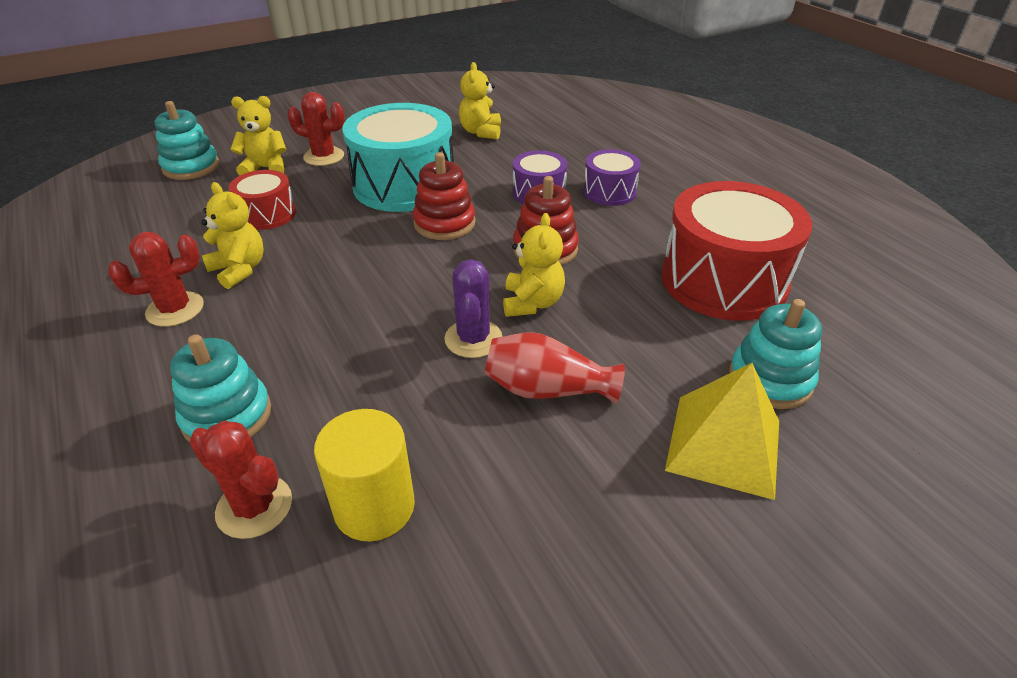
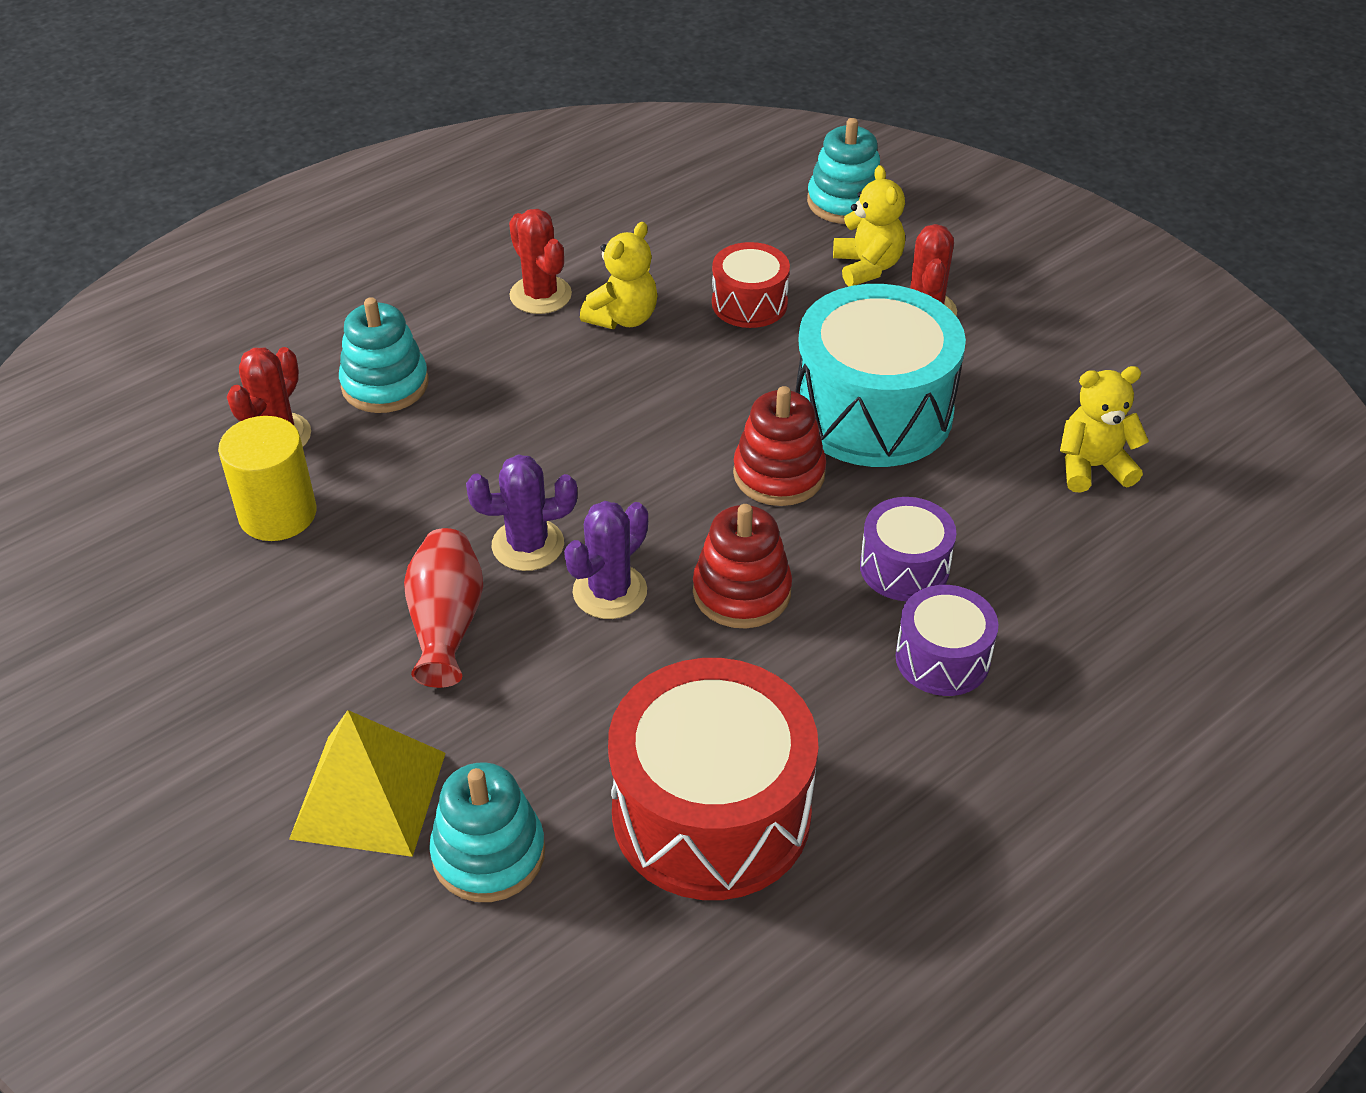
camera: 80 degrees right, 5 degrees up
yellow teddy bear [503,213,565,317] -> purple cactus [564,501,648,619]

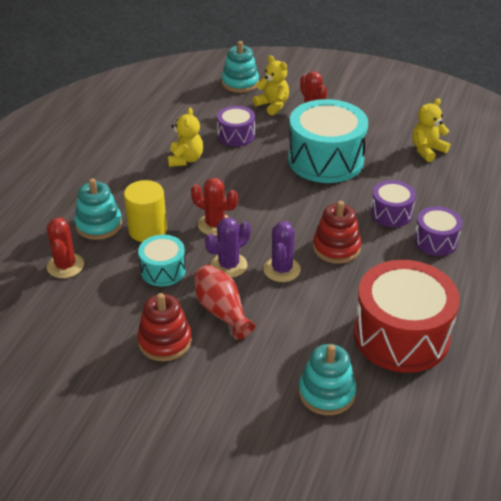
camera: 30 degrees left, 5 degrees down
yellow cylinder [218,416,317,541] -> yellow cylinder moved to [124,180,167,242]
yellow pyramid [289,710,446,857] -> none
red cactus [509,209,572,314] -> red cactus moved to [191,178,238,236]
red drum [712,242,790,328] -> purple drum [217,106,255,147]
red stacking toy [733,386,826,506] -> red stacking toy moved to [137,293,192,361]
none -> turquoise drum [138,235,186,286]

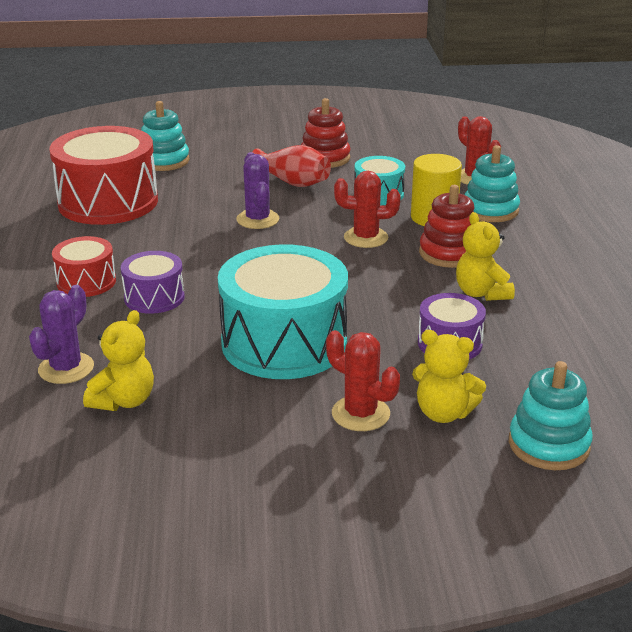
camera: 155 degrees right, 10 degrees down
purple cactus [205,217,251,278] -> purple cactus moved to [29,285,94,384]
red stacking toy [313,201,361,264] -> red stacking toy moved to [419,185,475,268]
purple drum [414,206,463,256] -> red drum [52,236,116,297]

